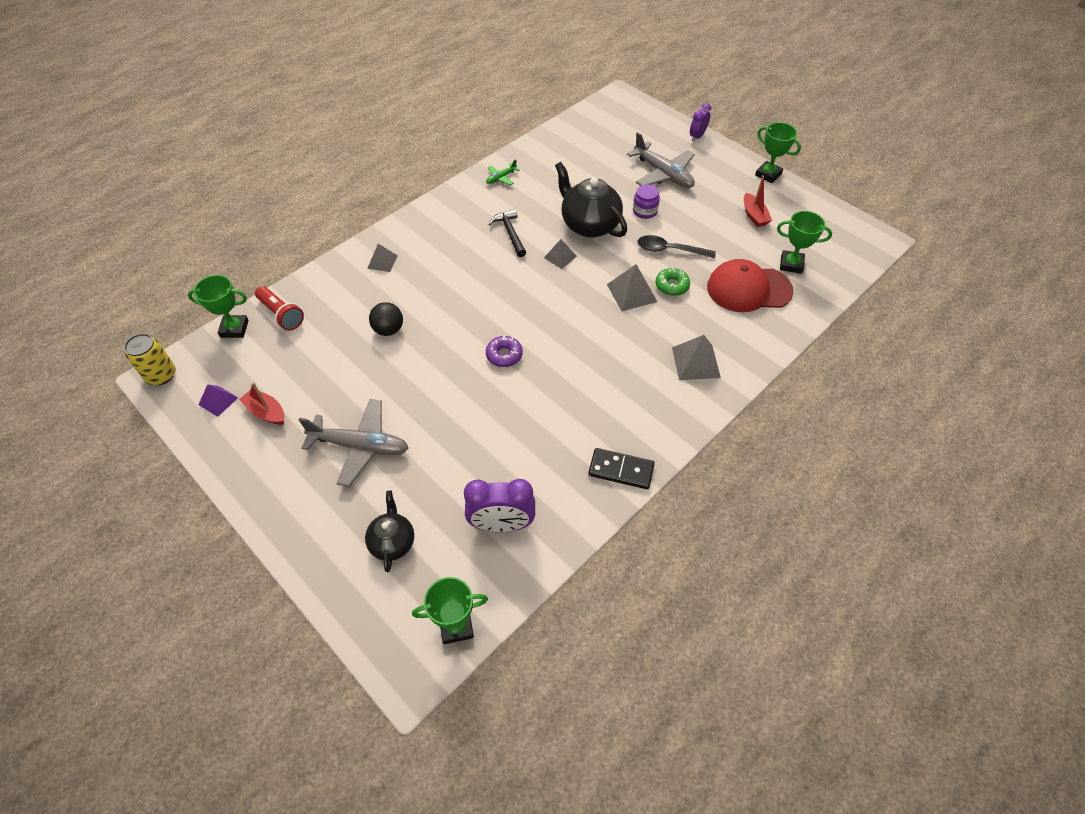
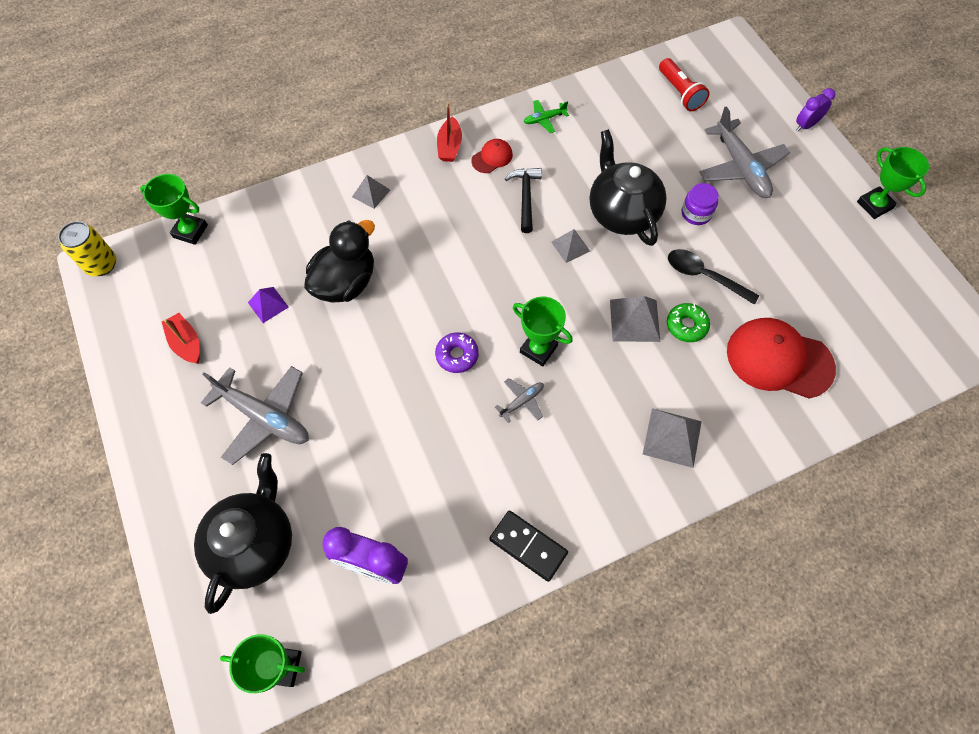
camera: 20 degrees right, 10 degrees up
purple pyramid [198,384,238,417] -> purple pyramid moved to [248,287,288,323]
red flashlight [255,286,304,331] -> red flashlight moved to [659,58,709,111]
black teapot [365,491,414,572] -> black teapot [194,453,292,614], size x1.72
black ball [369,302,403,336] -> black duck [304,220,375,302]
red boat [744,175,772,227] -> red boat moved to [437,102,462,162]
green trophy [777,211,832,274] -> green trophy moved to [513,296,573,366]
none -> red cap [472,139,513,173]
none -> grey plane [495,378,544,423]

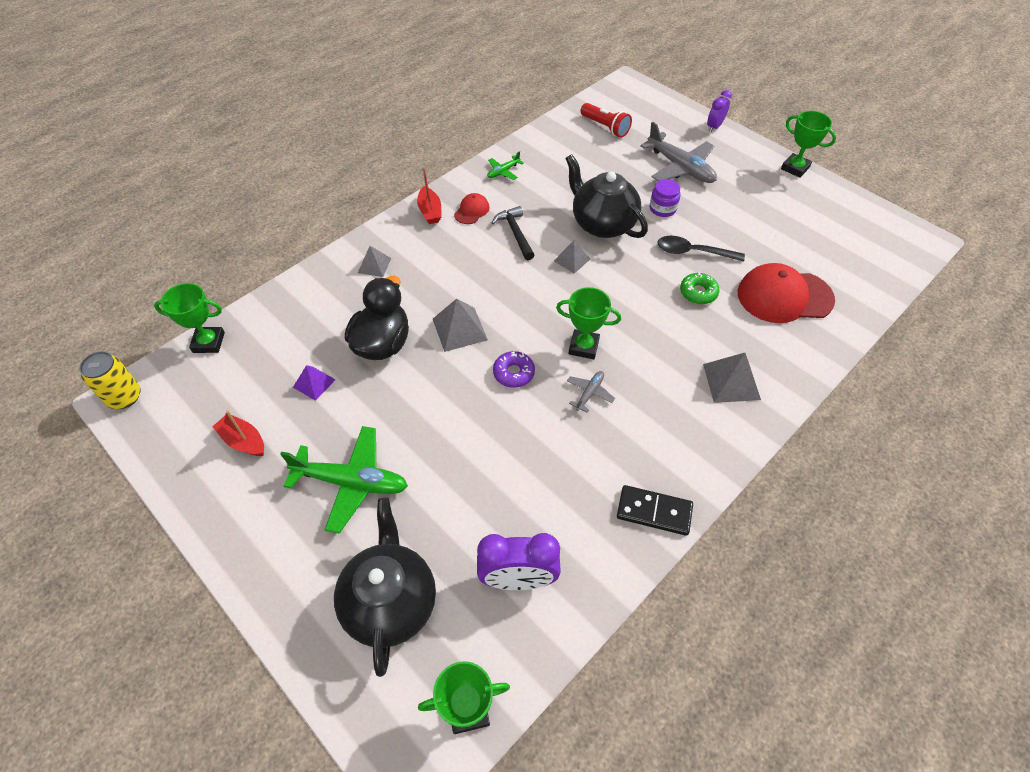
camera: 20 degrees left, 10 degrees down
grey plane [201,366,309,465] -> green plane [280,426,408,534]
grey pyramid [610,296,660,342] -> grey pyramid moved to [433,299,488,352]

